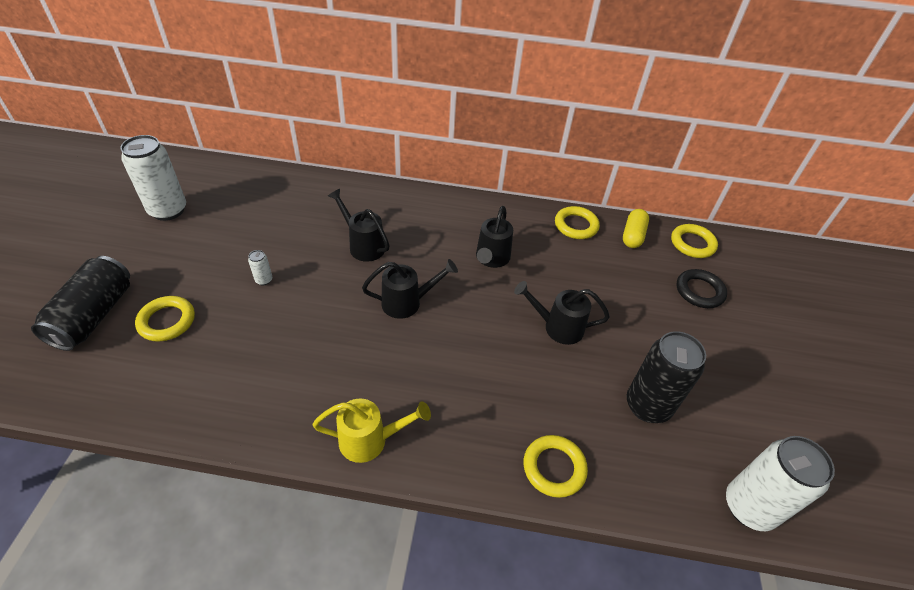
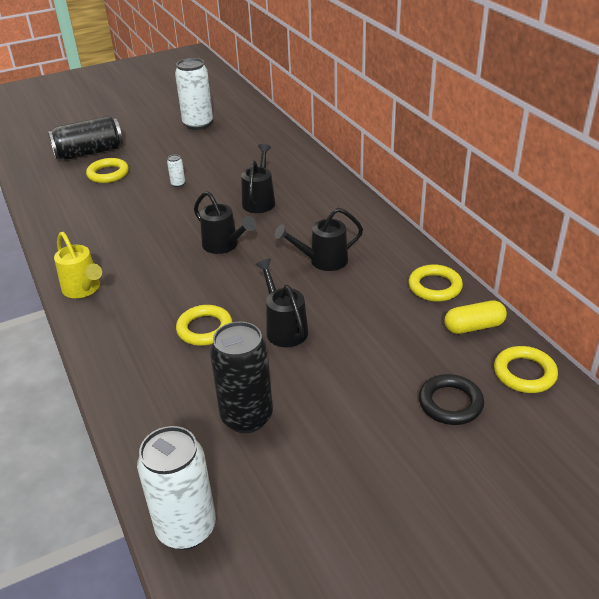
camera: 60 degrees right, 10 degrees down
yellow ring [524,435,588,498] -> yellow ring moved to [176,305,232,346]

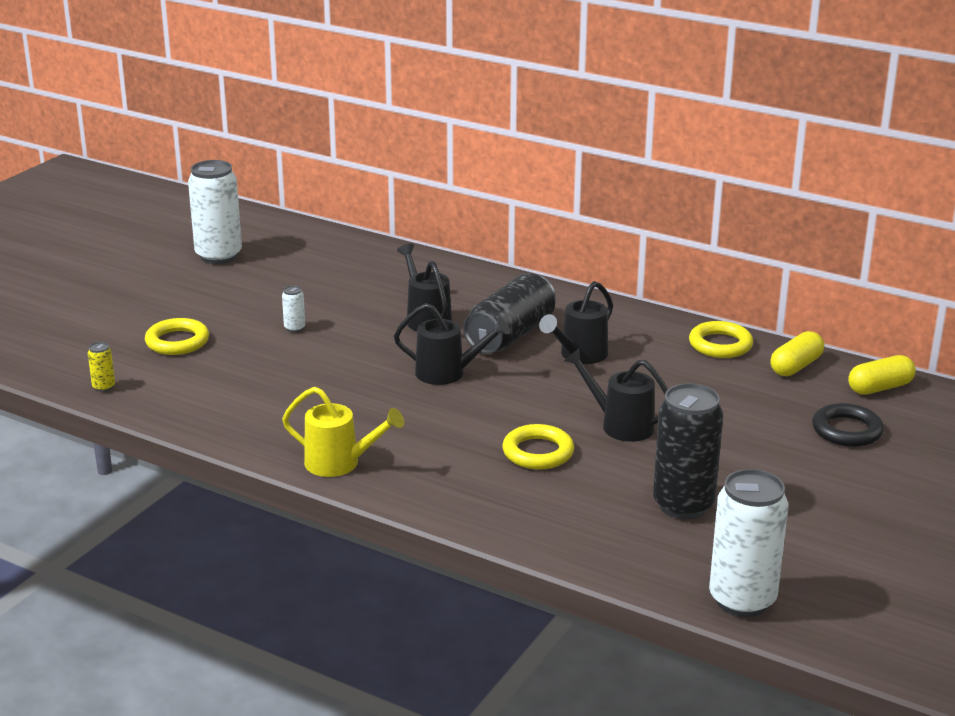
camera: 35 degrees left, 10 degrees down
black can [48,116,123,160] -> black can moved to [463,273,556,354]
yellow ring [494,346,558,393] -> yellow capsule [848,355,916,395]
none -> yellow can [88,342,115,392]

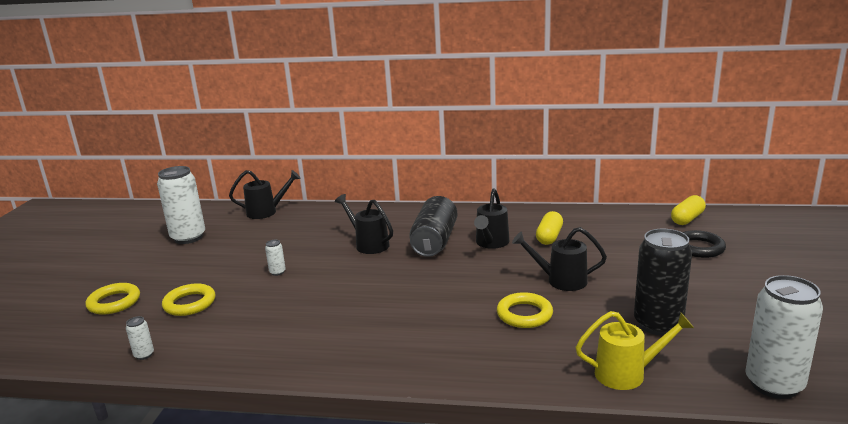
camera: 20 degrees left, 5 degrees down
yellow can [88,342,115,392] -> white can [126,316,154,360]
yellow watering can [282,387,404,477] -> yellow watering can moved to [576,311,694,390]
black watering can [394,303,510,385] -> black watering can moved to [229,170,301,219]
yellow ring [689,321,753,358] -> yellow ring moved to [86,283,140,315]
yellow capsule [770,331,824,376] -> yellow capsule moved to [536,211,563,245]

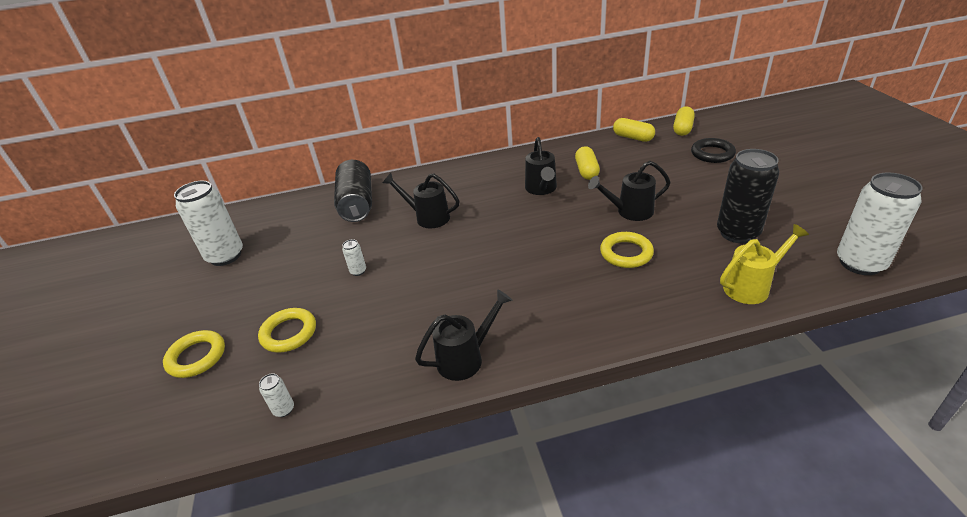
camera: 20 degrees left, 15 degrees up
black watering can [229,170,301,219] -> black watering can moved to [415,289,512,381]
black can [409,196,457,257] -> black can moved to [334,160,372,222]
none -> yellow capsule [613,118,655,142]

